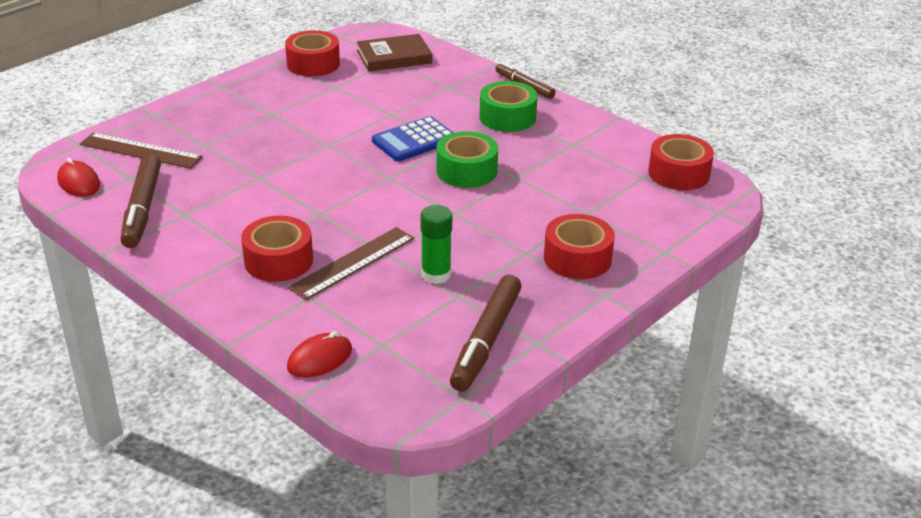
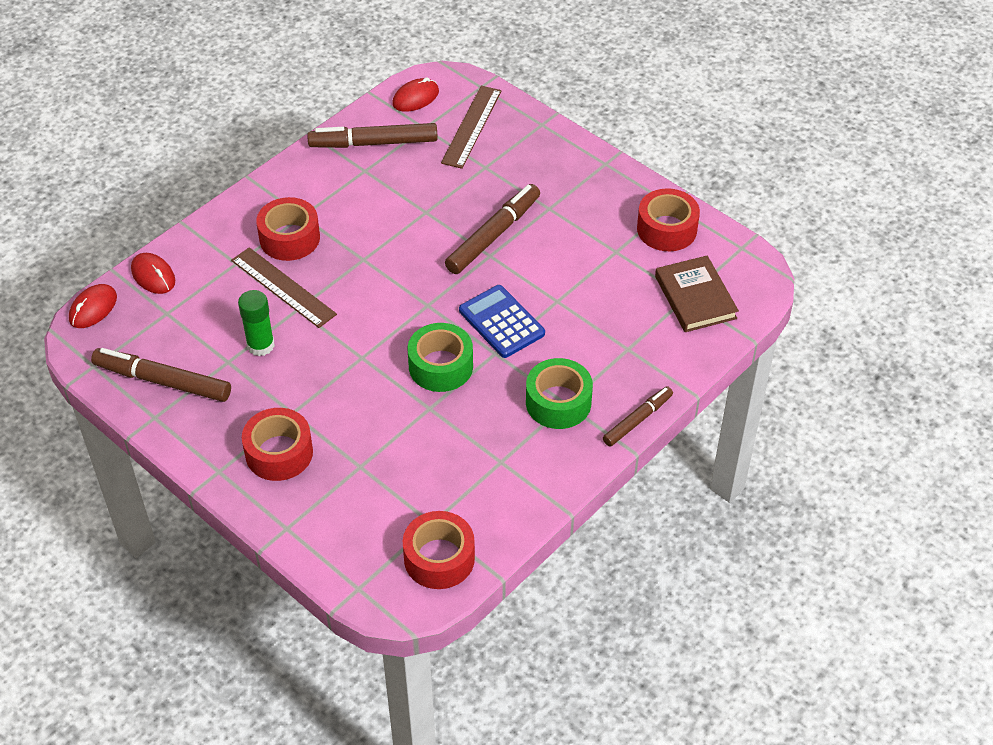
camera: 90 degrees right, 15 degrees up
none -> red mouse [69,284,117,328]
none -> brown marker [445,184,540,274]

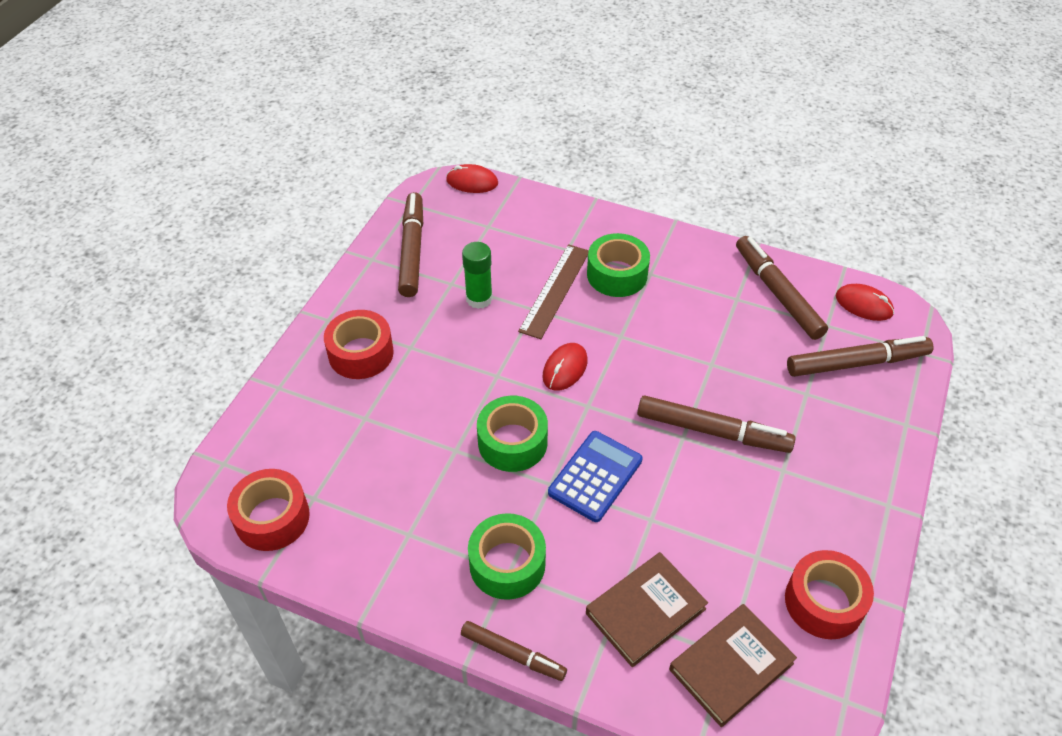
camera: 70 degrees right, 0 degrees up
red mouse [131,253,175,294] -> red mouse moved to [542,343,588,391]
red tape [256,197,320,261] -> green tape [587,233,650,297]
brown ruler [441,86,502,169] -> brown marker [787,336,933,377]
none -> brown book [586,552,708,668]

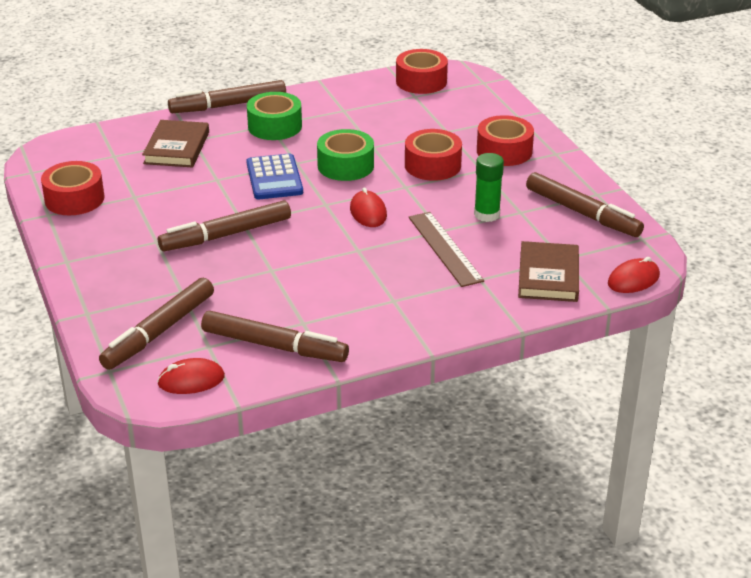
camera: 135 degrees right, 15 degrees down
brown marker [461,621,567,681] -> brown marker [168,80,286,113], size x1.61
green tape [587,233,650,297] -> none
brown book [669,604,797,727] -> brown book moved to [518,241,579,302]
none -> red tape [405,129,462,181]

